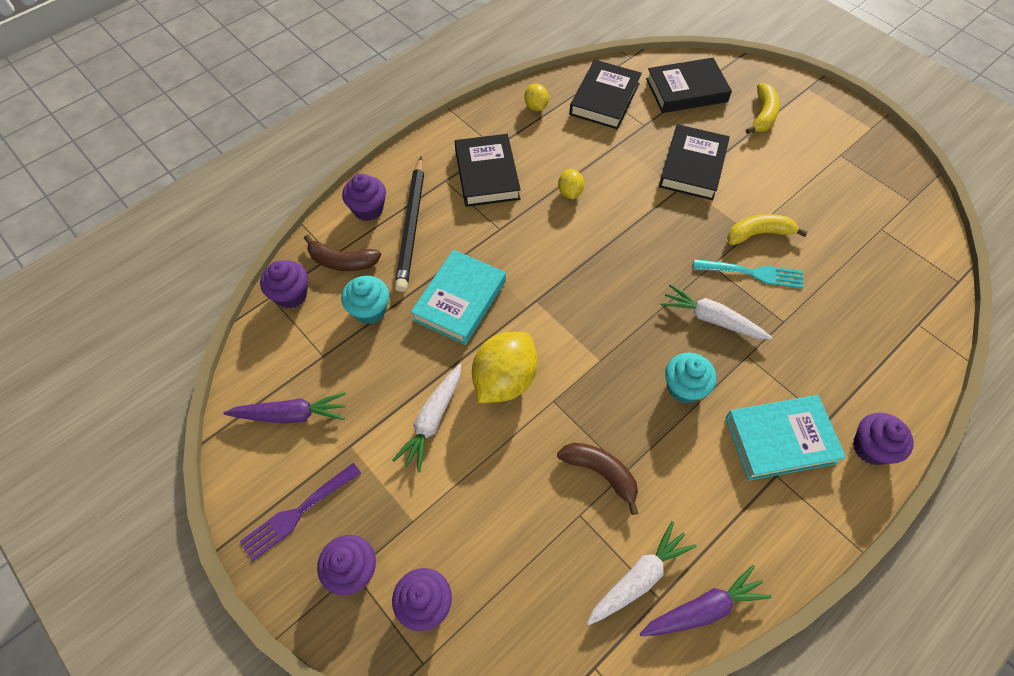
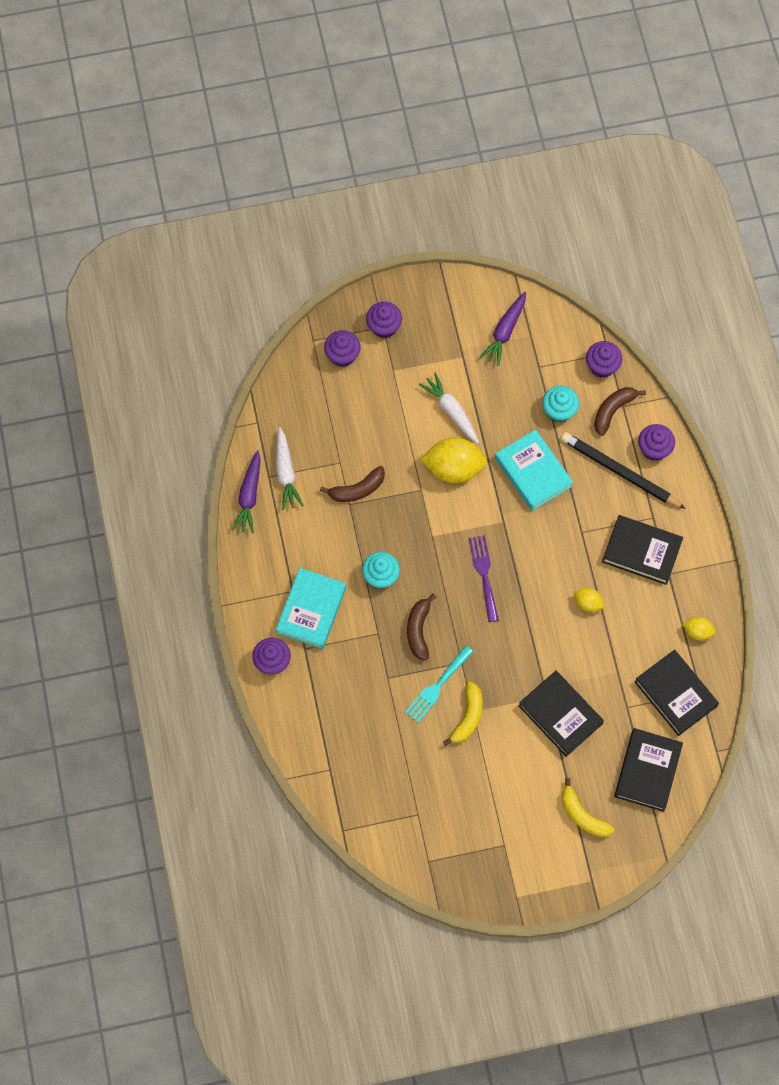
camera: 120 degrees right, 10 degrees up
purple fork [240,463,361,561] -> purple fork moved to [469,535,499,622]
yellow lemon [472,332,538,403] -> yellow lemon turned 60 degrees counterclockwise [421,437,487,483]
white carrot [661,284,773,340] -> brown banana [407,594,436,660]

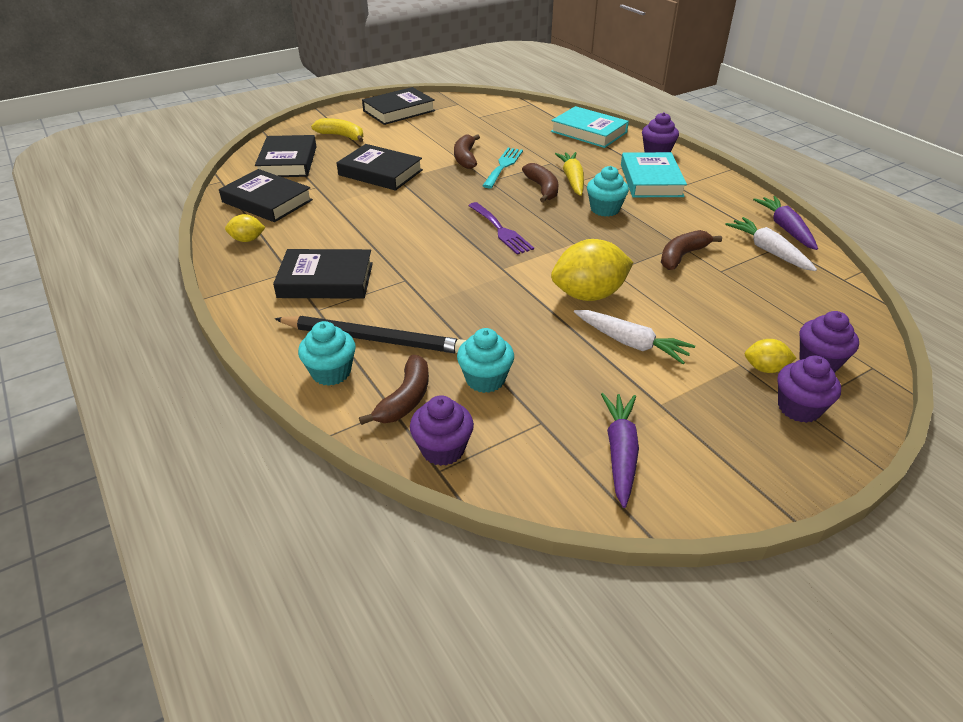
camera: 160 degrees right, 30 degrees down
yellow banana [443,682,483,746] -> brown banana [454,134,480,169]
turquoise book [495,429,573,511] -> turquoise book moved to [551,106,629,148]
yellow lemon [573,588,604,612] -> yellow lemon moved to [745,339,796,373]
purple cupcake [638,424,675,461] -> turquoise cupcake [298,321,356,386]
none -> black book [362,87,435,125]
none -> yellow carrot [555,152,584,196]

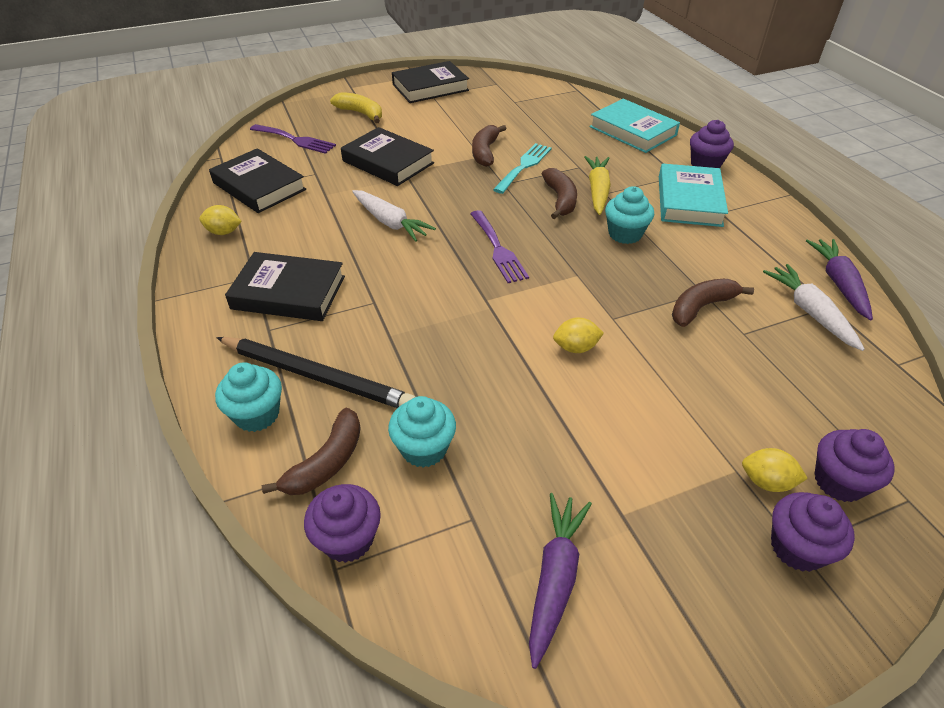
camera: 10 degrees right, 5 degrees up
black book [255,135,316,177] -> purple fork [250,124,336,154]
yellow lemon [551,239,634,301] -> yellow lemon [553,318,604,353], size x0.50
white carrot [574,310,695,364] -> white carrot moved to [352,190,436,242]

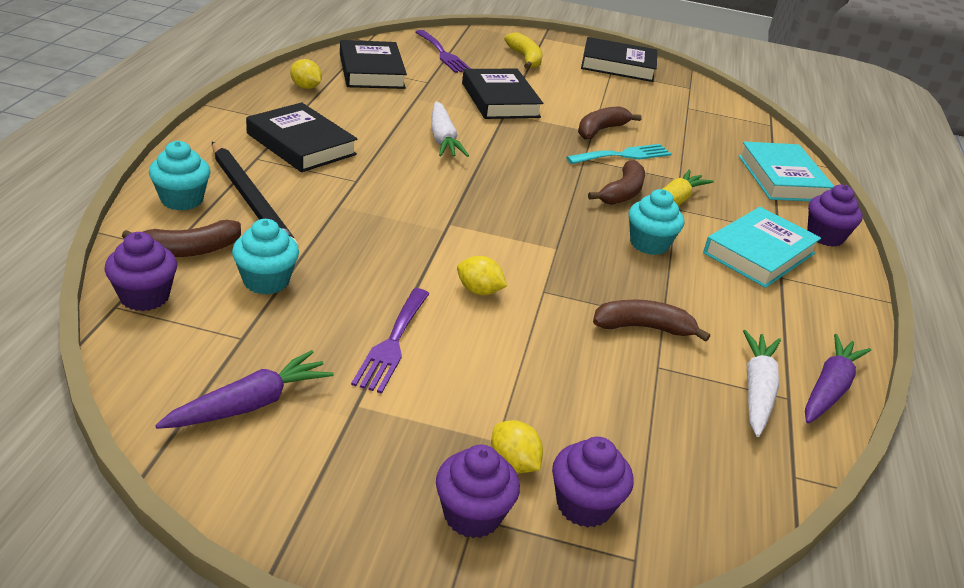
camera: 30 degrees right, 10 degrees down
purple fork [470,210,529,283] -> purple fork moved to [351,288,430,394]

